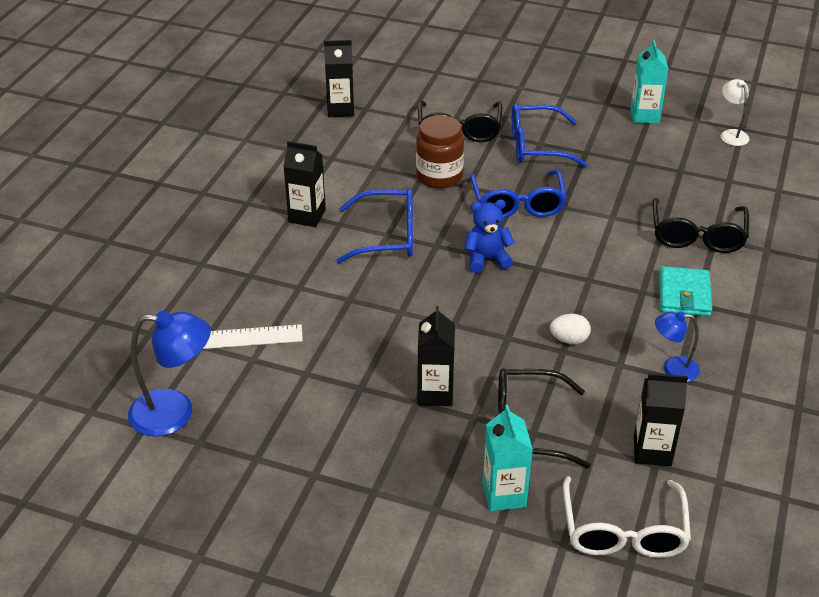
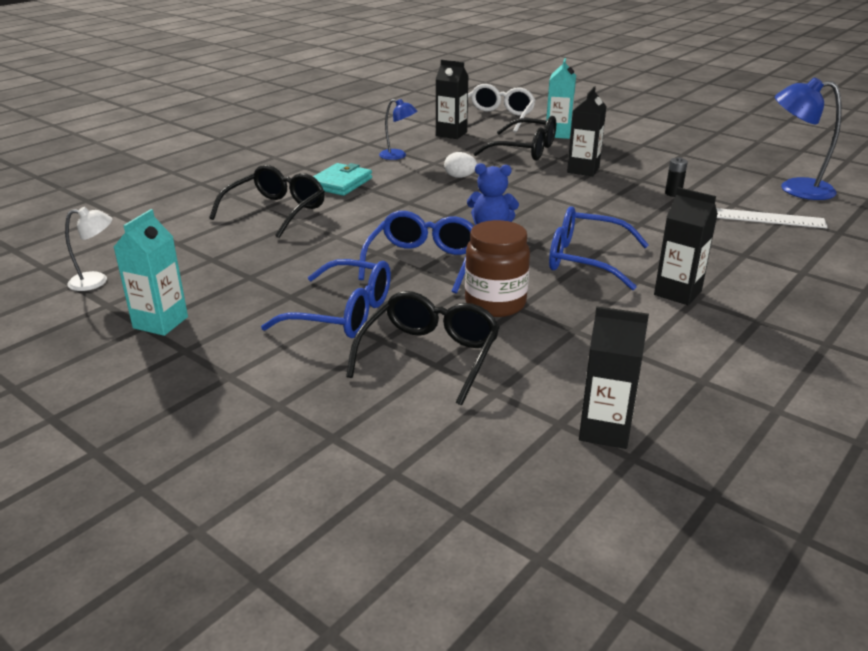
camera: 160 degrees left, 10 degrees down
white lamp [721,79,750,146] -> white lamp turned 105 degrees counterclockwise [65,207,112,291]
none -> black battery [665,157,688,197]

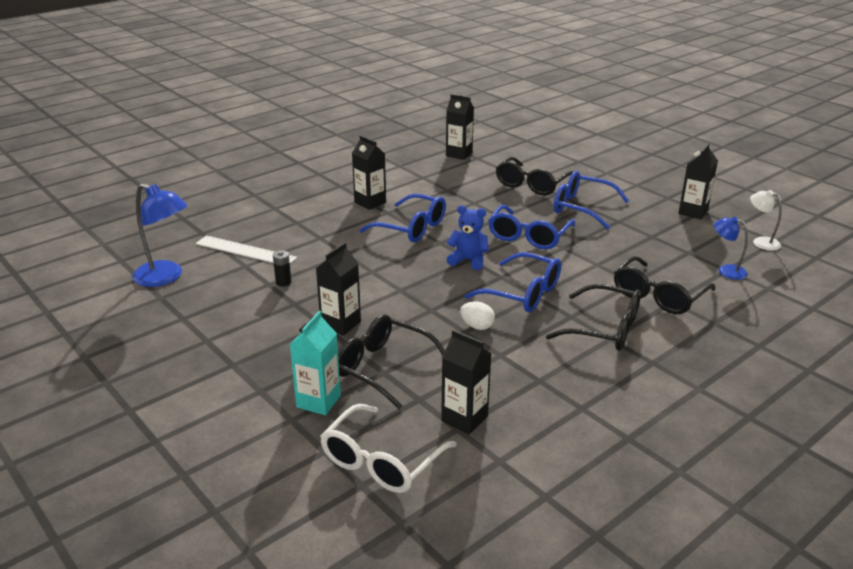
camera: 170 degrees left, 0 degrees up
white lamp [65,207,112,291] -> white lamp turned 45 degrees clockwise [750,190,782,250]
turquoise carton [114,209,188,336] -> black carton [678,143,718,219]
turquoise wallet [313,163,372,196] -> black glasses [546,284,641,351]
blue lamp [379,99,417,160] -> blue lamp moved to [714,217,748,280]
brown jar [465,220,530,317] -> none
none -> blue glasses [464,252,561,312]

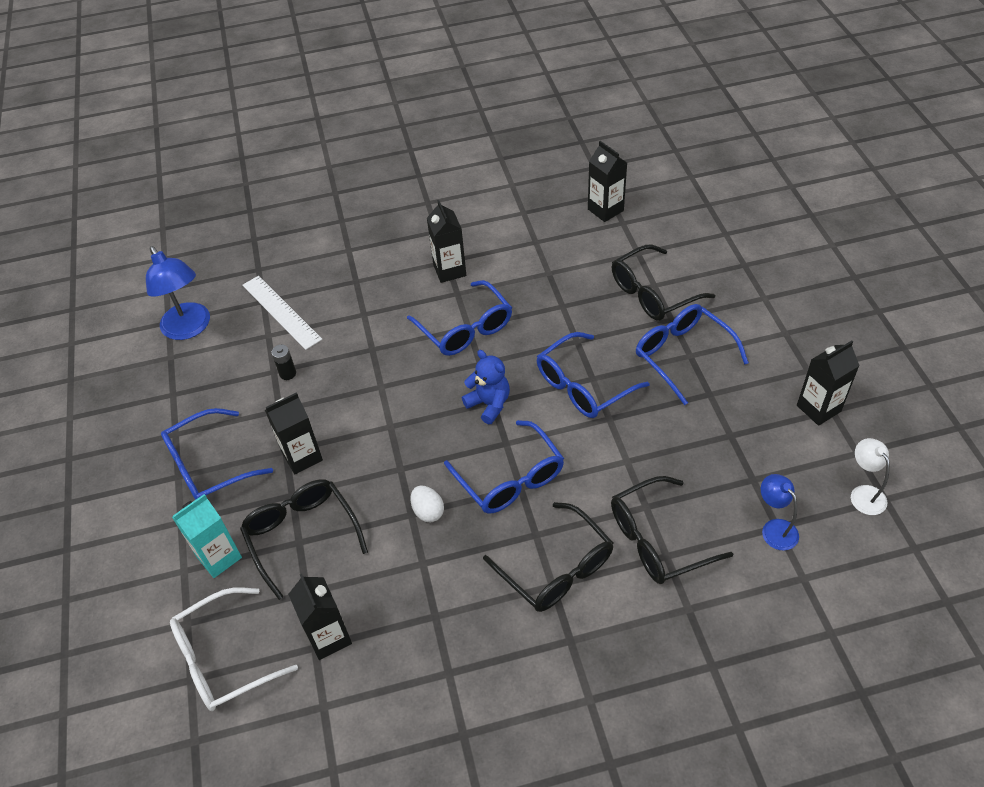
camera: 30 degrees right, 20 degrees up
none -> blue glasses [161,408,273,500]

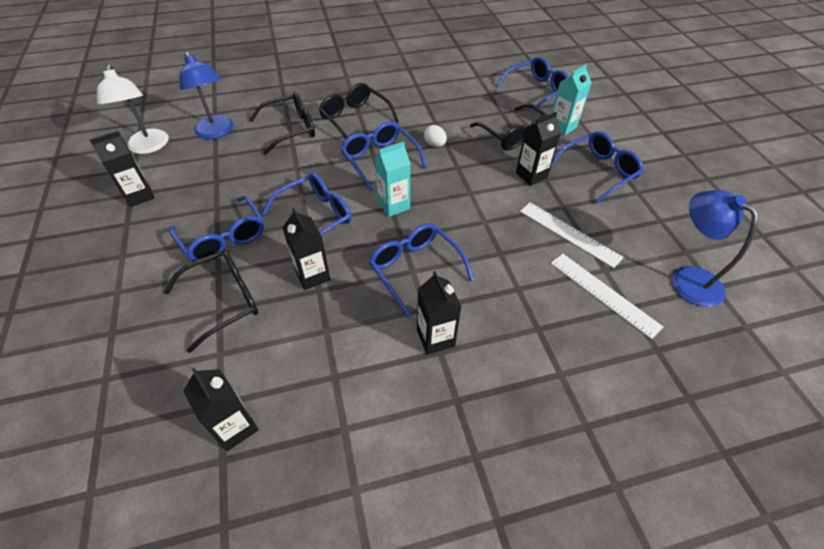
camera: 175 degrees right, 0 degrees up
white glasses [170,587,298,711] -> blue glasses [496,57,569,113]
black battery [271,345,296,380] -> white ruler [520,202,624,268]
black carton [288,574,352,660] -> black carton moved to [282,208,331,290]
blue teddy bear [462,350,510,424] -> turquoise carton [375,141,411,217]
blue lamp [761,474,799,550] -> blue lamp [179,51,234,139], size x1.72
white lamp [851,438,890,515] -> white lamp [97,65,169,154], size x1.72

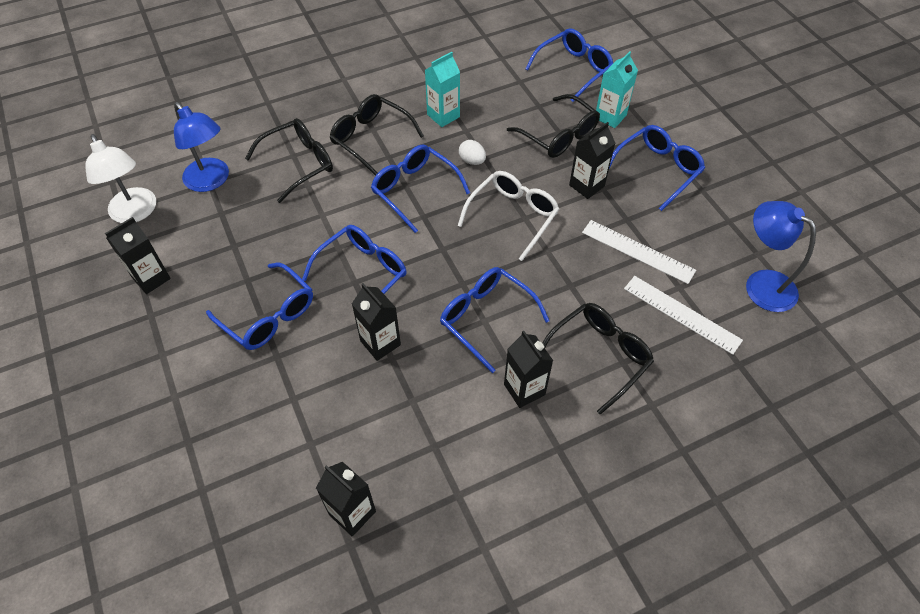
camera: 10 degrees left, 5 degrees up
black glasses [164,249,259,353] -> black glasses moved to [542,303,654,415]
turquoise carton [375,141,411,217] -> turquoise carton moved to [425,52,460,127]
none -> white glasses [458,171,559,261]

